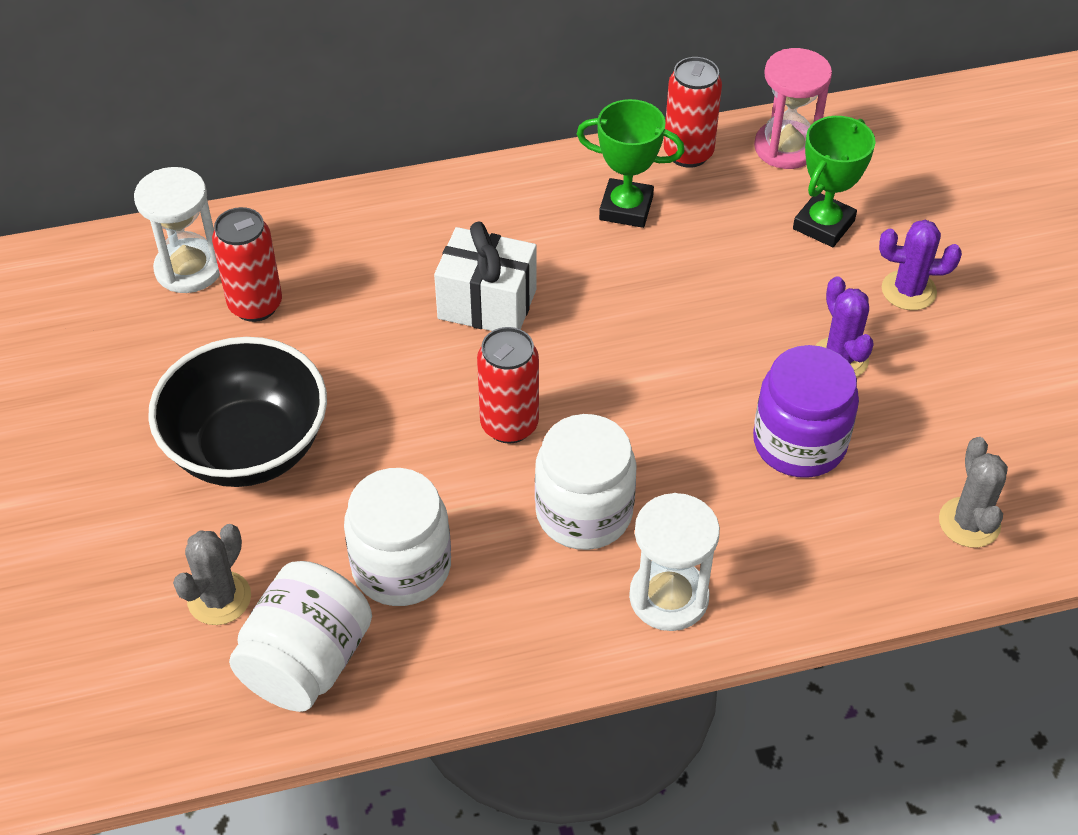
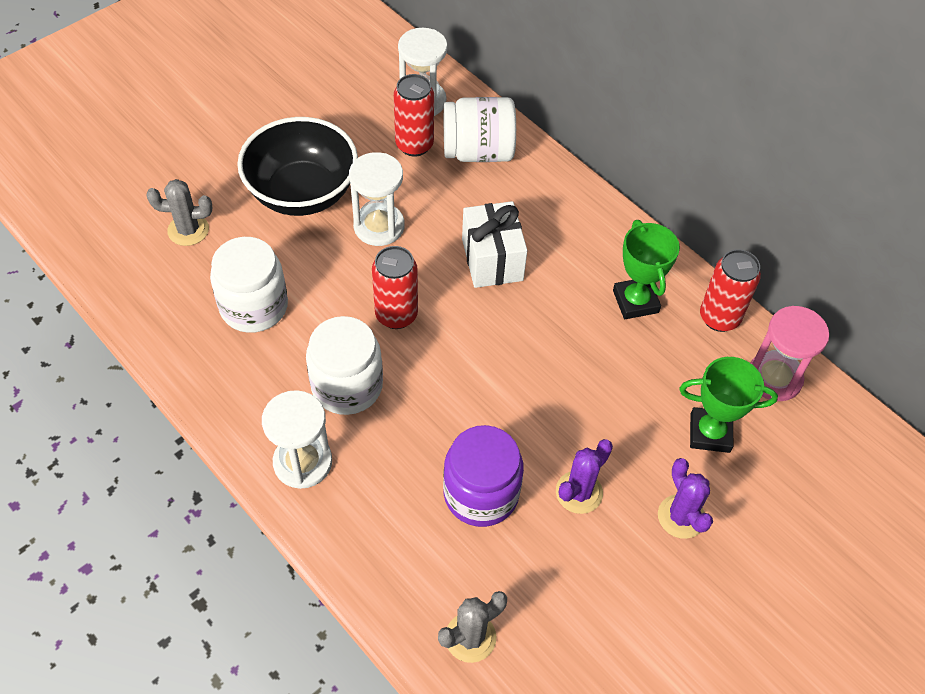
camera: 60 degrees right, 5 degrees up
white jar [229,561,372,712] -> white jar moved to [444,97,516,162]
none -> white hourglass [349,152,404,246]

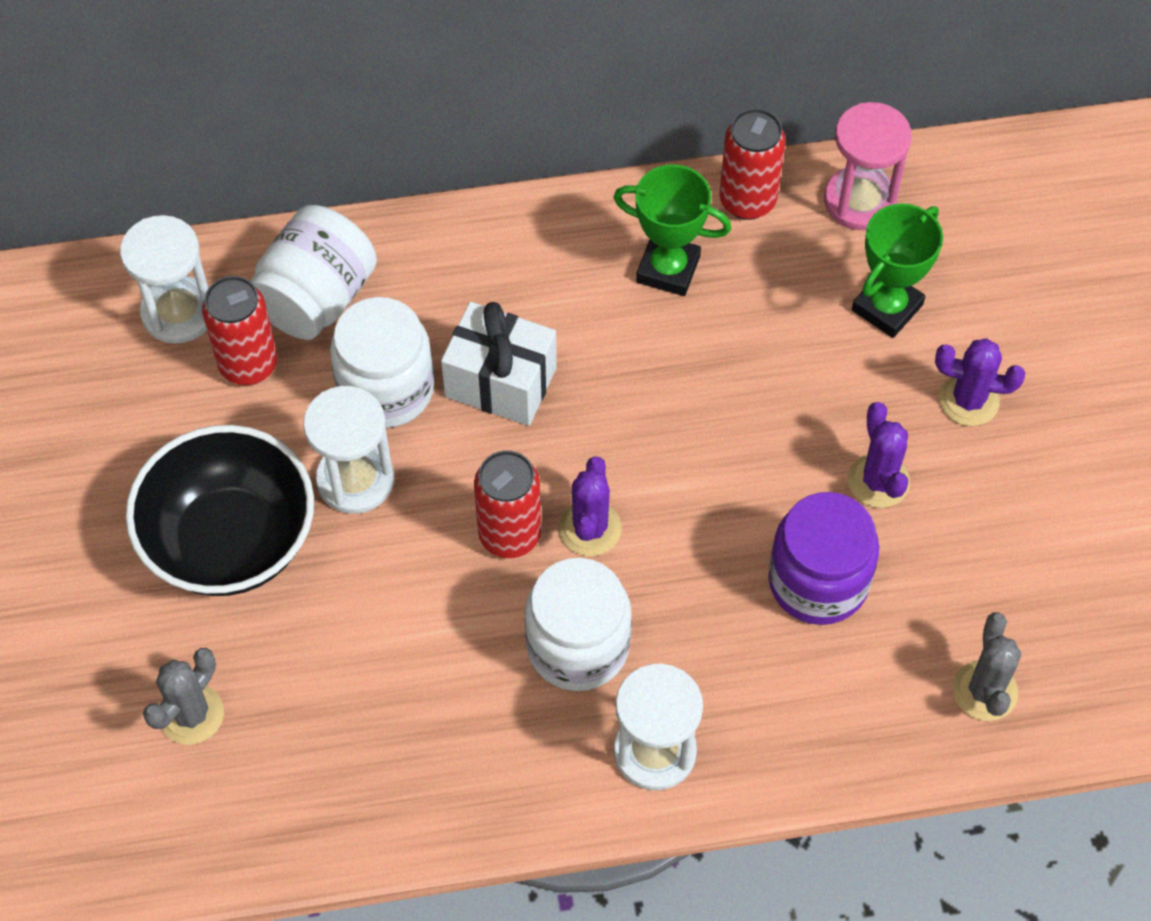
camera: 55 degrees left, 5 degrees up
white jar [210,237,288,333] -> white jar moved to [330,297,434,428]
none -> purple cactus [559,456,622,556]

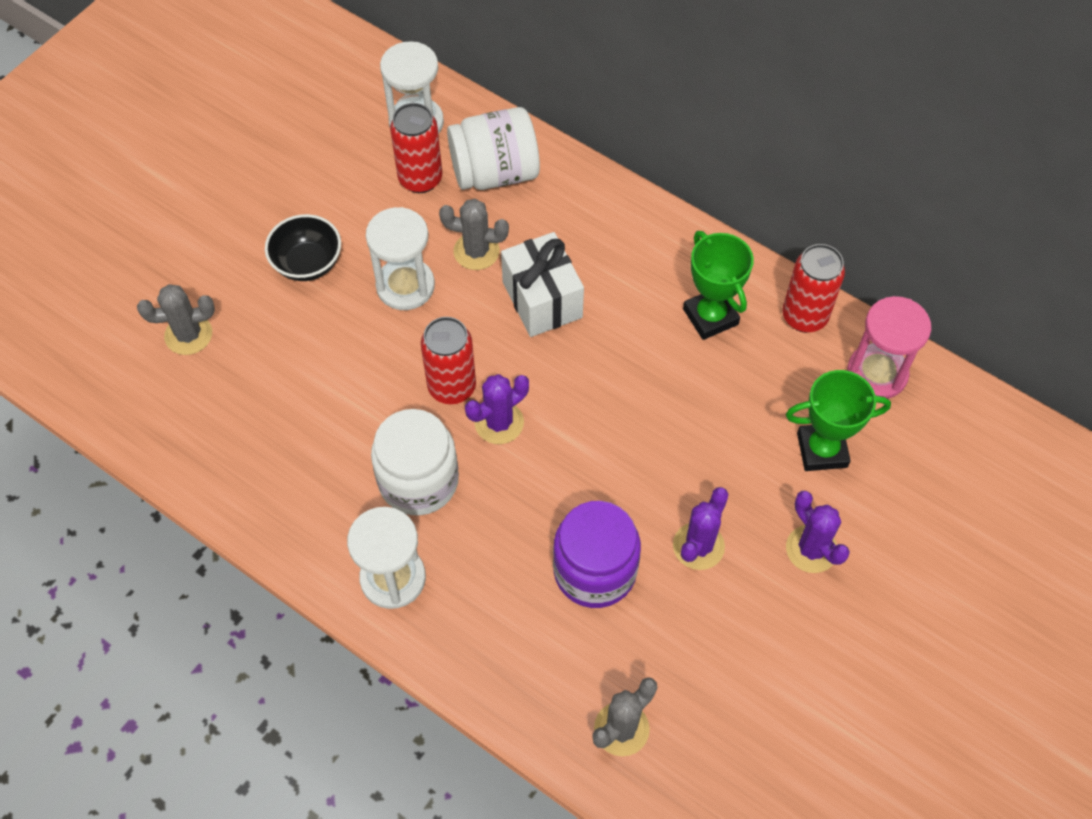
camera: 45 degrees right, 0 degrees up
black bowl [126,425,314,596] -> black bowl [265,214,341,281], size x0.56
white jar [330,297,434,428] -> grey cactus [439,199,509,270]

